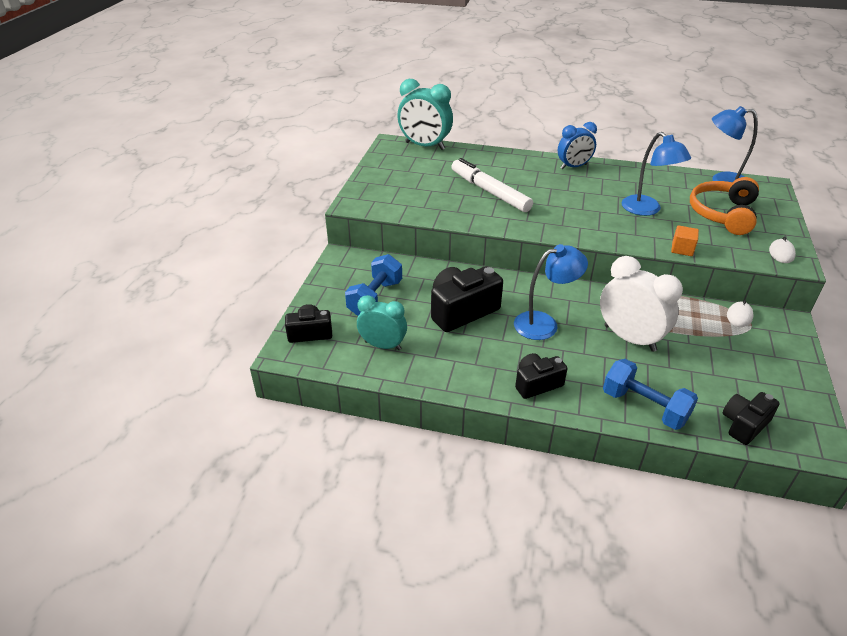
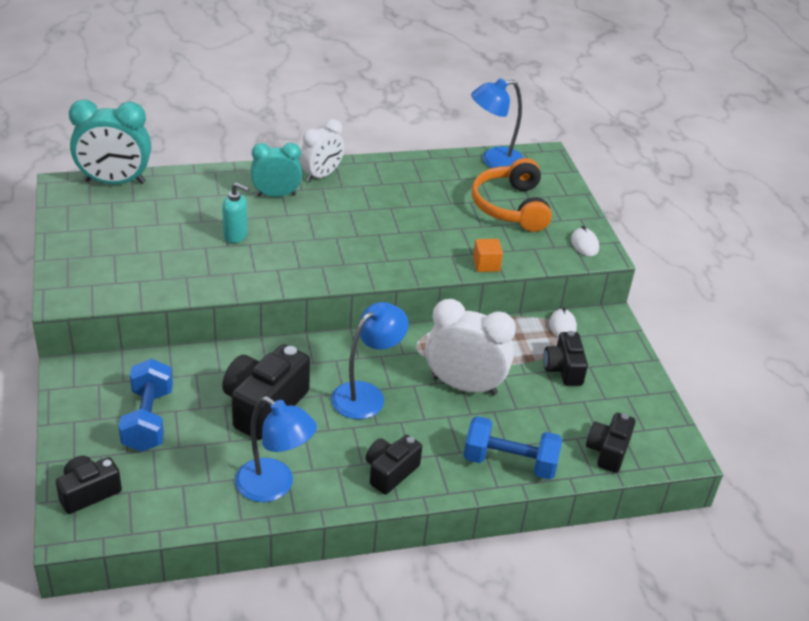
camera: 30 degrees left, 0 degrees up
turquoise clock [357,295,407,350] -> turquoise clock moved to [251,143,302,197]
white marker [451,158,533,212] -> turquoise soap dispenser [222,182,250,243]
blue clock [558,122,597,169] -> white clock [299,119,344,182]
blue lamp [622,132,691,216] -> blue lamp moved to [235,396,317,502]
none -> black camera [543,331,588,386]

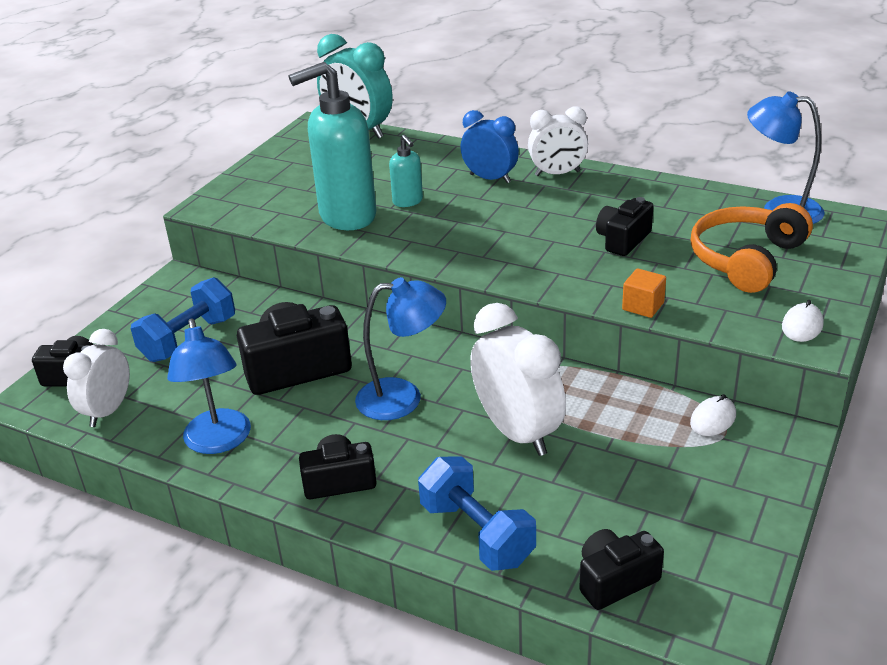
camera: 45 degrees right, 5 degrees down
turquoise clock [251,143,302,197] -> blue clock [460,110,519,183]
black camera [543,331,588,386] -> black camera moved to [596,197,654,256]
none -> white clock [63,329,130,427]
none -> turquoise soap dispenser [288,62,376,230]

